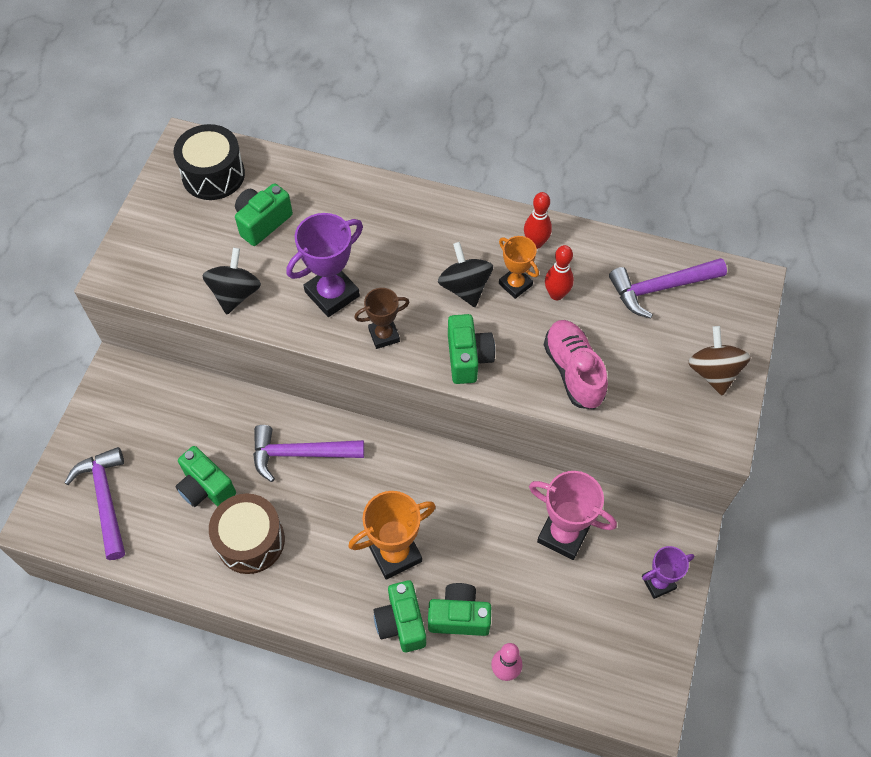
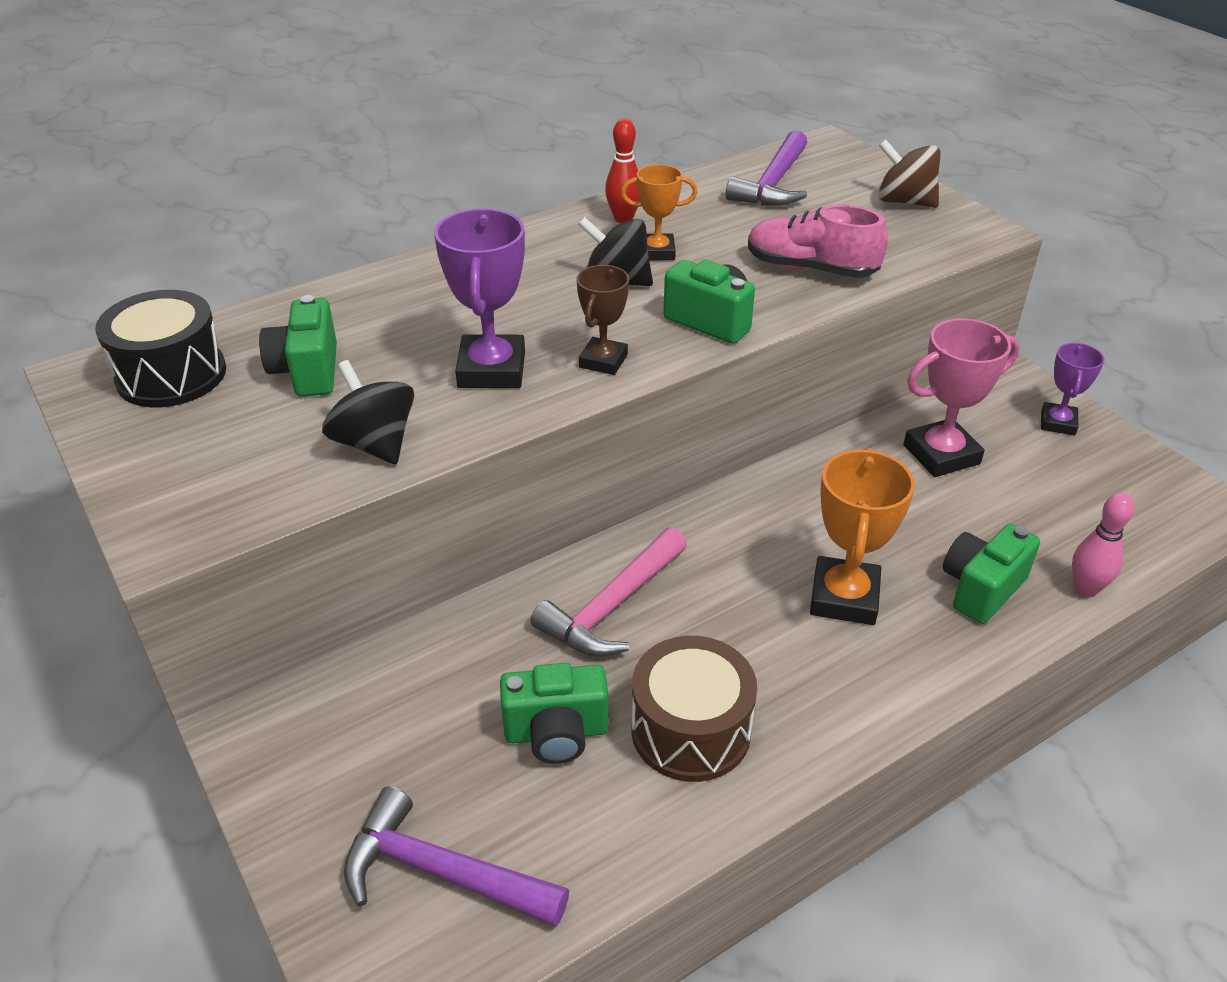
camera: 50 degrees left, 20 degrees down
purple hammer [253,425,364,482] -> pink hammer [530,527,687,657]
green camera [373,580,426,652] -> none
red bowling pin [545,245,574,300] -> none

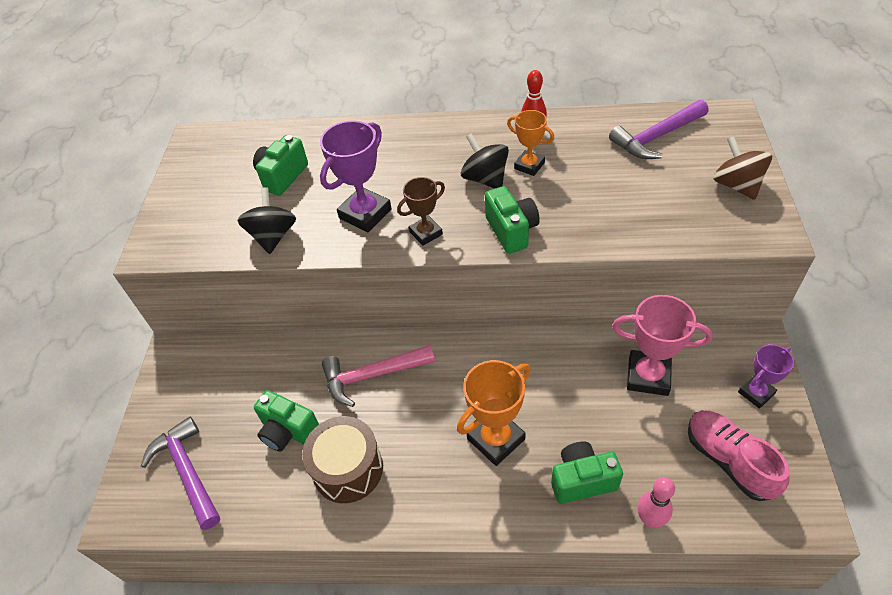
camera: 40 degrees right, 10 degrees up
black drum [95,290,226,407] -> none
pink shoe [748,205,888,278] -> pink shoe moved to [688,410,790,501]

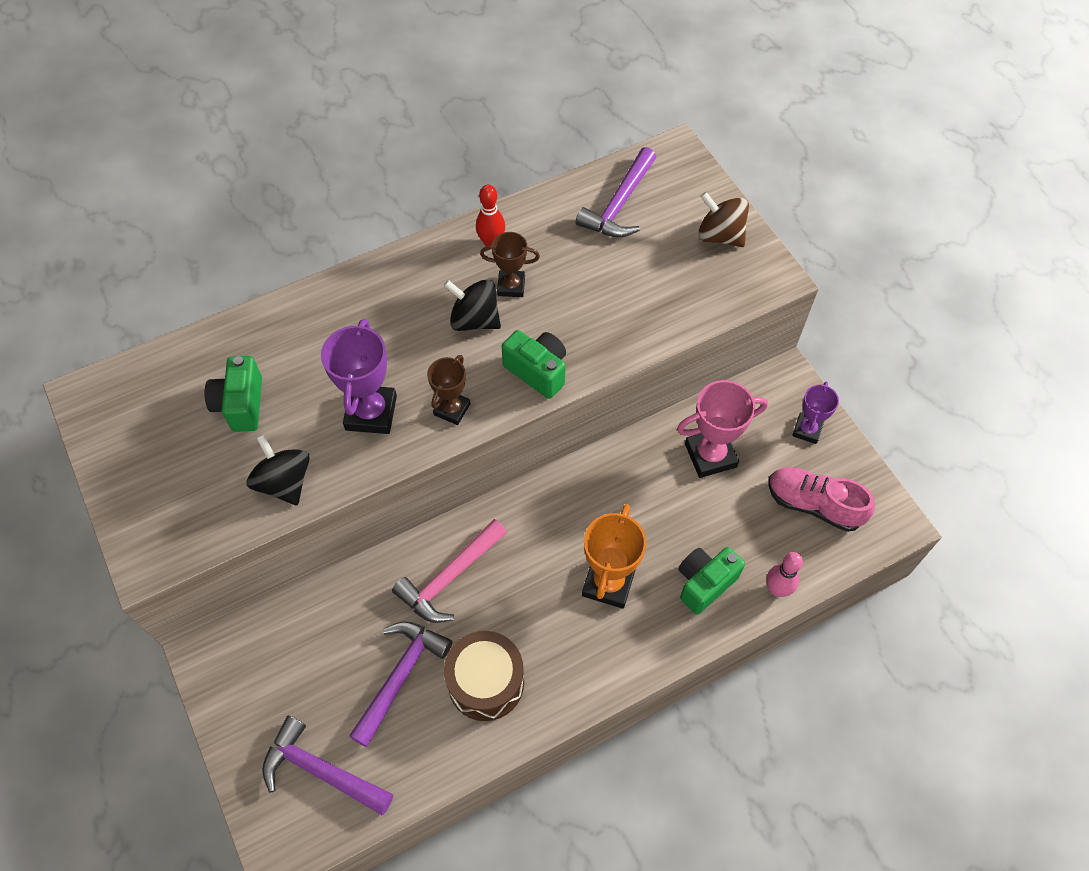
camera: 35 degrees left, 10 degrees up
green camera [254,390,319,452] -> purple hammer [349,621,452,747]
orange trophy [507,110,555,176] -> brown trophy [480,232,540,297]

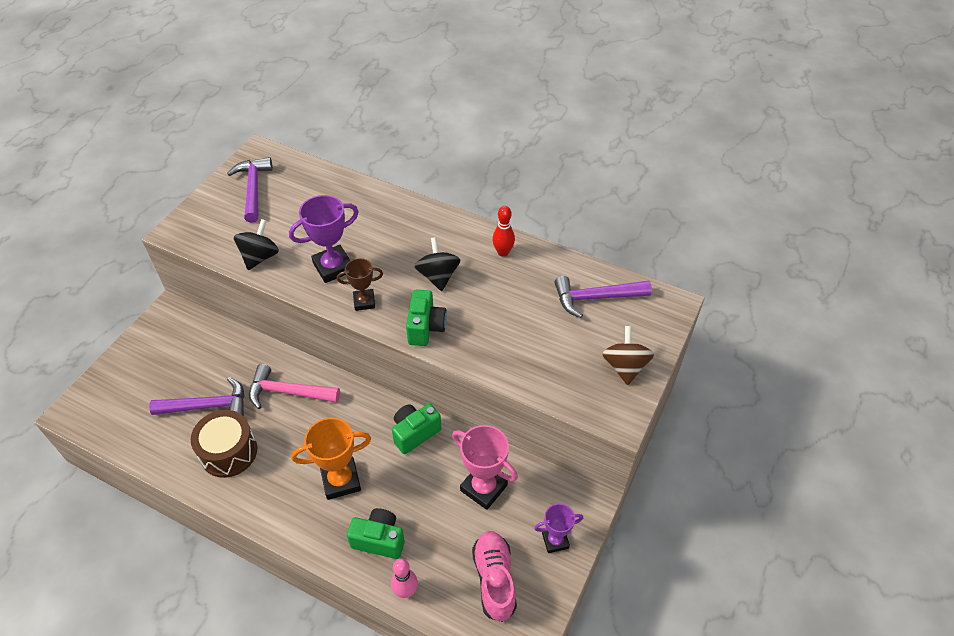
camera: 55 degrees right, 10 degrees down
green camera [205,356,262,432] -> green camera moved to [392,404,441,454]
purple hammer [262,715,393,815] -> purple hammer moved to [227,157,273,223]
brown trophy [480,232,540,297] -> none

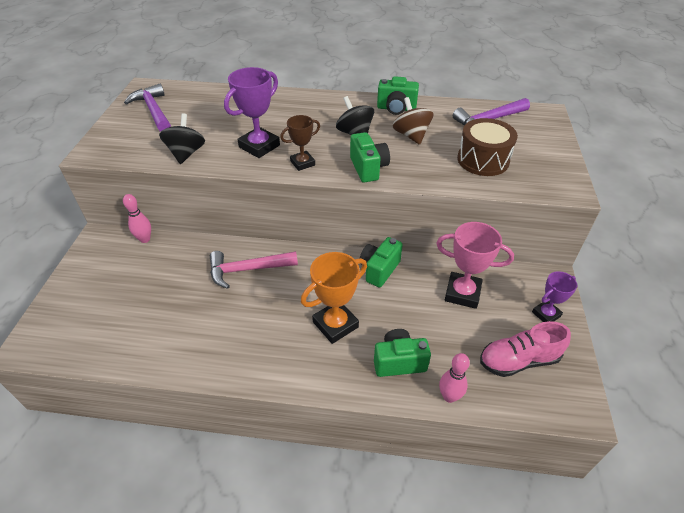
camera: 20 degrees left, 5 degrees down
purple hammer [149,377,245,416] -> none
brown drum [191,410,257,478] -> brown drum moved to [457,118,518,176]
pink shoe [472,531,517,622] -> pink shoe turned 75 degrees counterclockwise [480,321,571,377]
red bowling pin [493,206,515,257] -> green camera [377,76,419,115]
brown spinning top [602,326,654,385] -> brown spinning top moved to [393,97,434,145]
none -> pink bowling pin [123,194,151,243]

